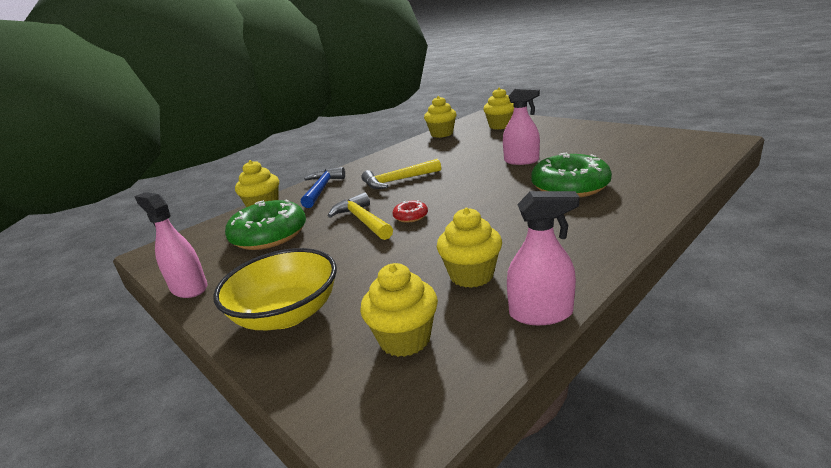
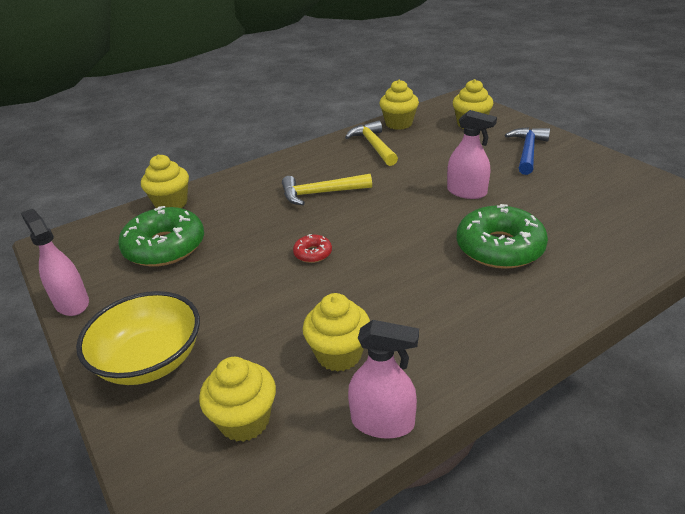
camera: 10 degrees right, 10 degrees up
blue hammer [301,167,345,208] -> blue hammer moved to [505,127,550,175]
yellow hammer [328,192,393,240] -> yellow hammer moved to [345,120,398,166]

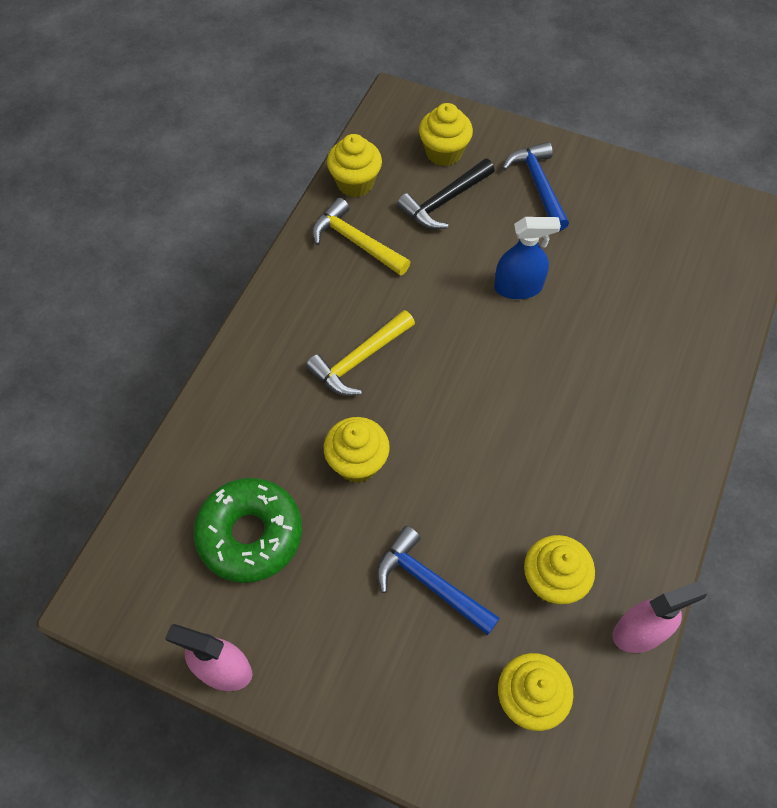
camera: 35 degrees left, 25 degrees up
yellow bowl [76,291,200,385] -> none
yellow cupcake [141,154,189,208] -> yellow cupcake moved to [324,417,390,483]
red donut [293,234,332,263] -> none
pink spray bottle [447,110,497,199] -> blue spray bottle [494,217,561,299]
green donut [456,204,548,269] -> none
none -> blue hammer [377,526,500,635]
none -> black hammer [397,159,495,229]

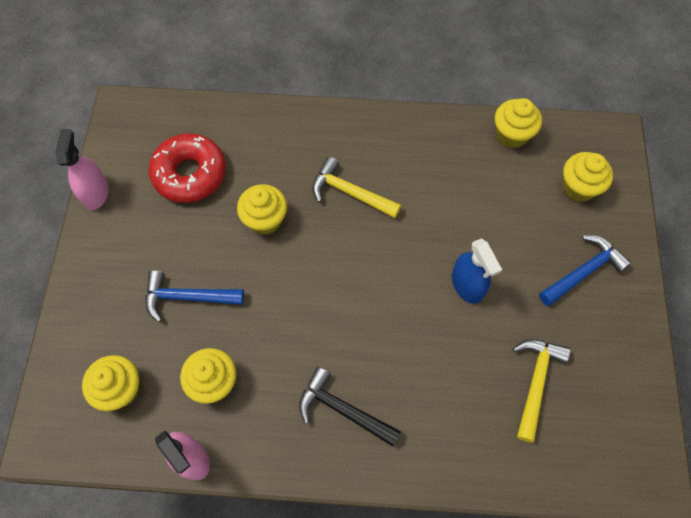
camera: 70 degrees right, 5 degrees up
green donut [193,478,302,583] -> red donut [149,133,226,203]
yellow hammer [312,198,410,276] -> yellow hammer moved to [513,339,571,443]
blue hammer [377,526,500,635] -> blue hammer turned 105 degrees counterclockwise [146,270,244,322]
black hammer [397,159,495,229] -> black hammer moved to [299,367,401,447]

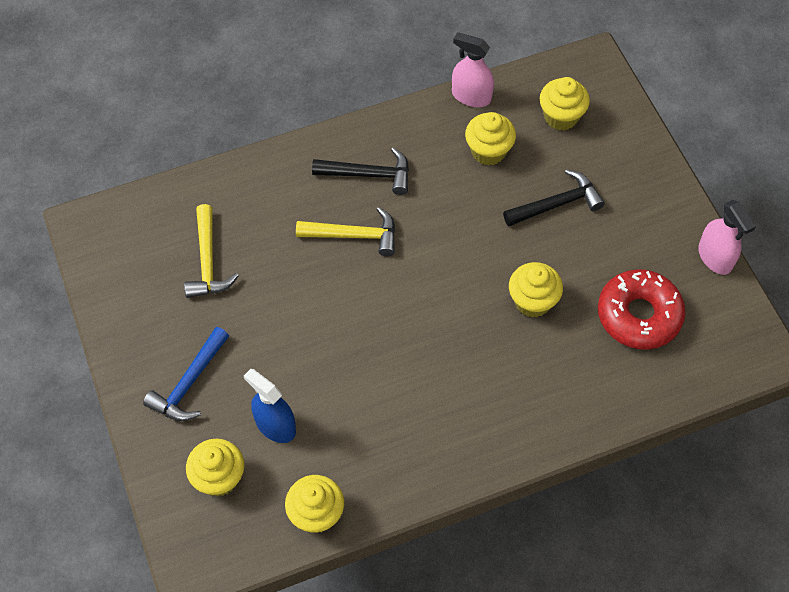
camera: 155 degrees right, 5 degrees down
blue hammer [146,270,244,322] -> black hammer [503,169,605,226]
yellow hammer [312,157,401,218] -> yellow hammer moved to [296,207,395,256]
blue spray bottle [452,239,502,304] -> blue spray bottle moved to [244,369,296,443]

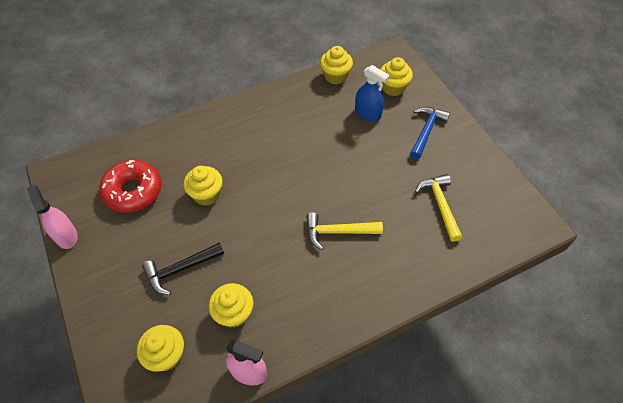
camera: 175 degrees right, 5 degrees down
black hammer [312,147,409,195] -> none

